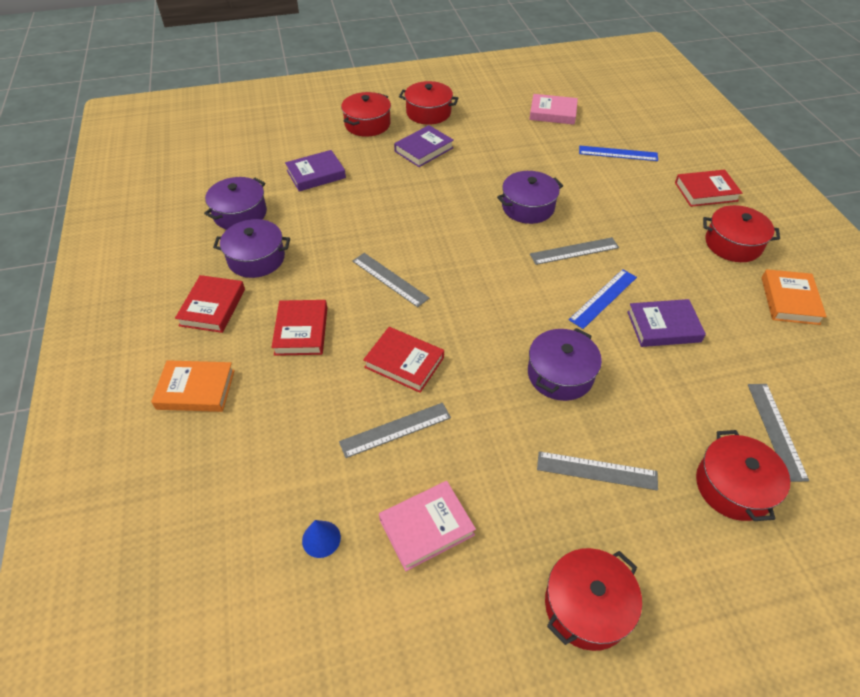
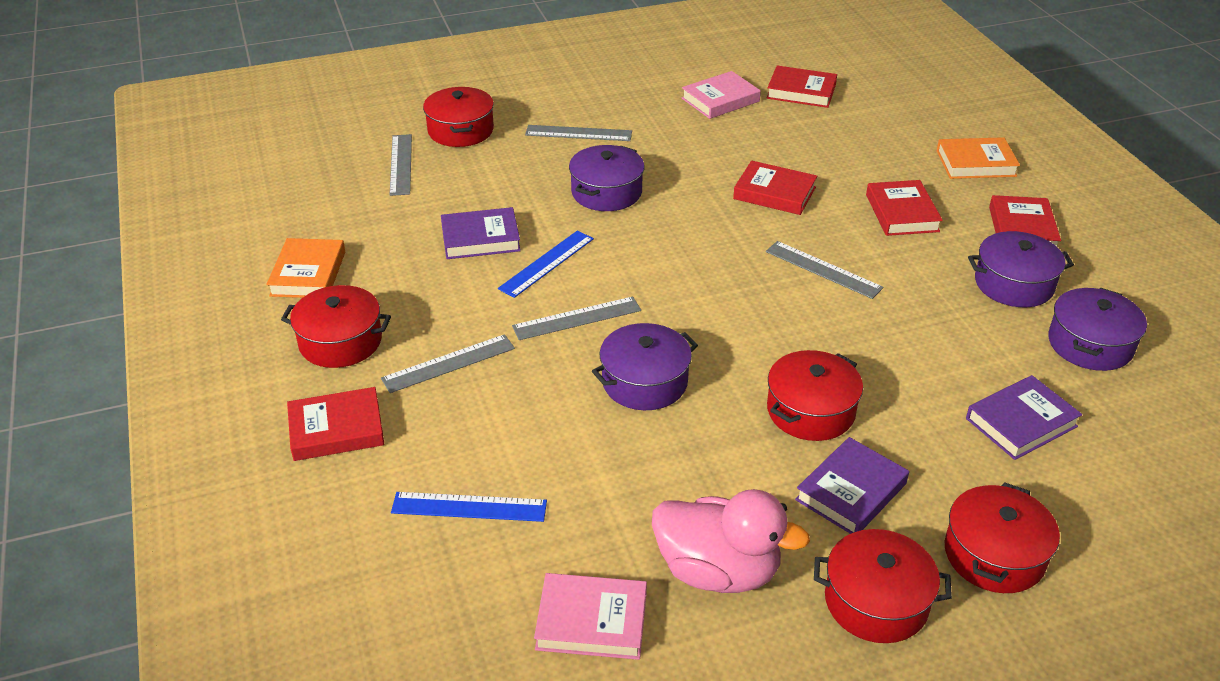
camera: 175 degrees right, 10 degrees down
blue cone [302,520,341,558] -> red book [767,65,837,108]
grey ruler [339,403,451,458] -> grey ruler moved to [381,334,515,393]
red pot [545,548,642,651] -> red pot moved to [767,350,863,441]
none -> pink duck [652,489,810,593]

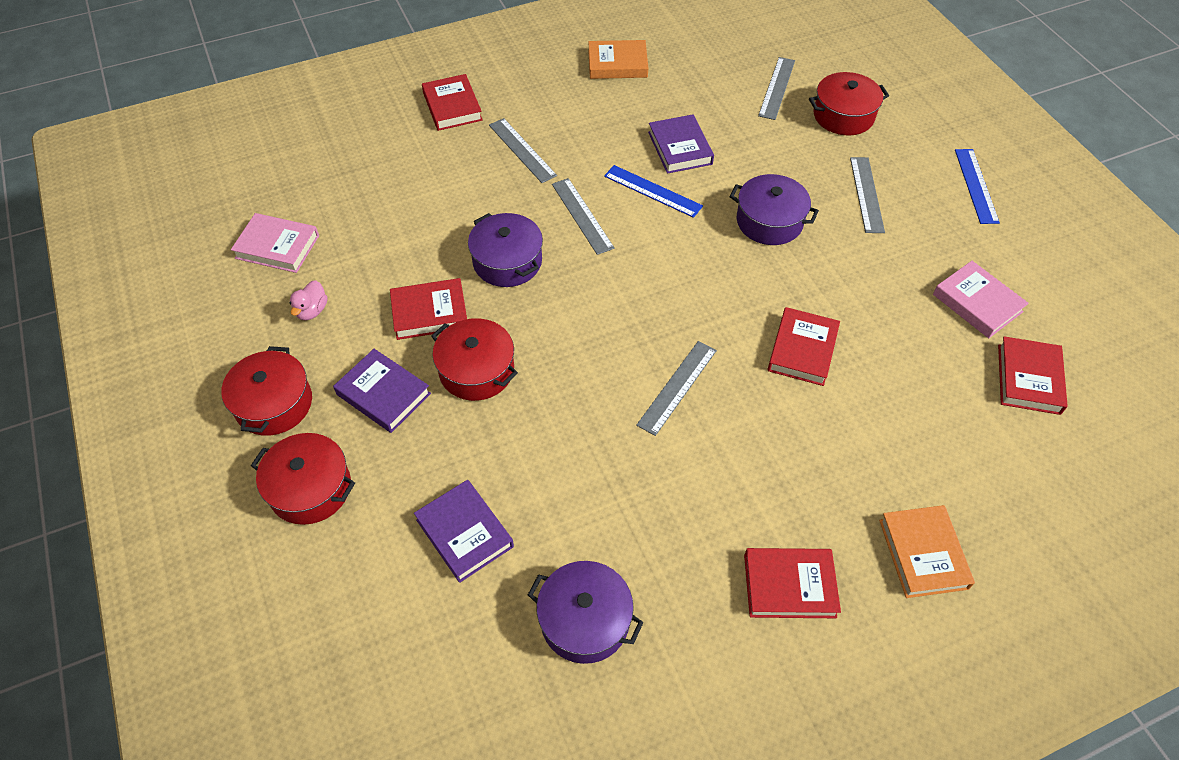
camera: 85 degrees right, 15 degrees up
red pot [281,285,391,368] -> none
grey ruler [390,134,412,196] -> grey ruler turned 60 degrees counterclockwise [758,57,795,120]
blue ruler [391,492,547,522] -> blue ruler moved to [955,149,1000,224]
pink book [534,573,647,660] -> pink book turned 75 degrees counterclockwise [231,213,319,273]
pink duck [652,489,810,593] -> pink duck [289,280,327,320], size x0.45
red book [866,180,943,236] -> red book moved to [390,278,467,340]
purple pot [968,231,1074,307] -> none

